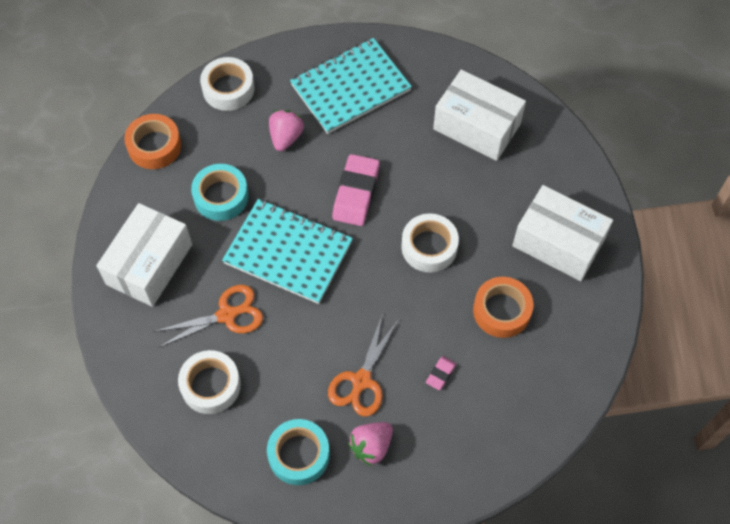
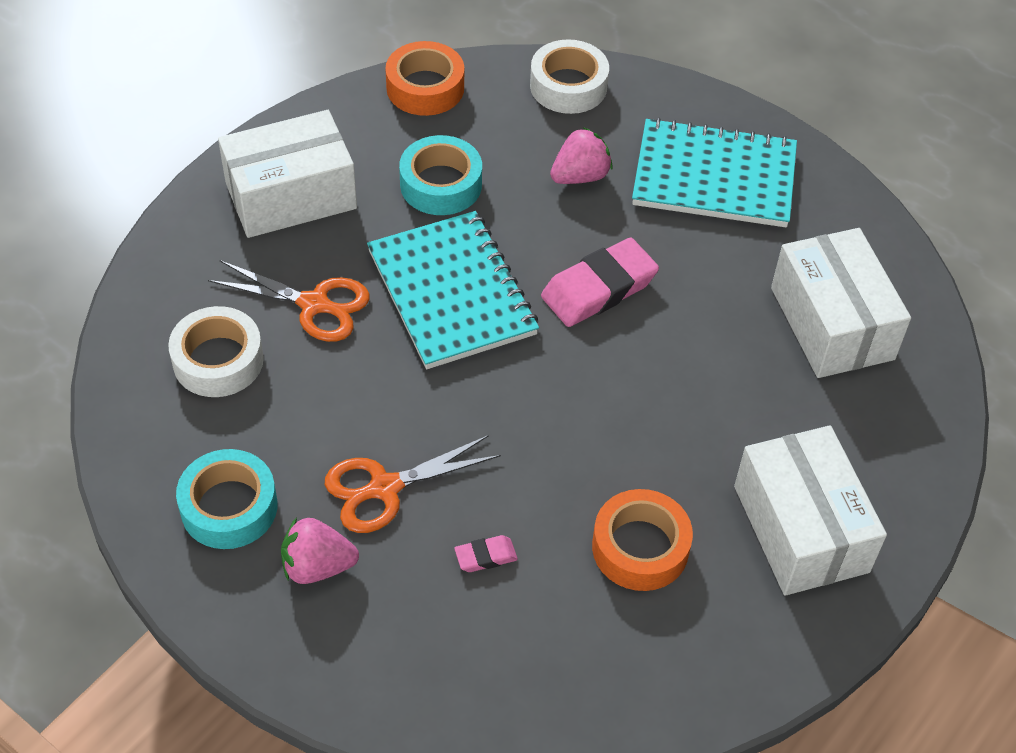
camera: 40 degrees right, 10 degrees down
white tape [401,213,459,272] -> none

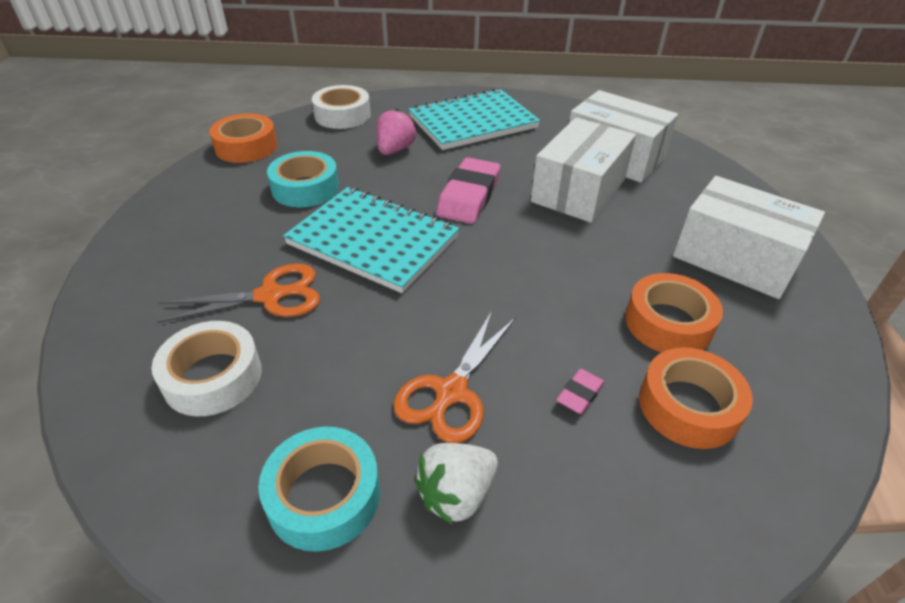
camera: 35 degrees left, 10 degrees down
white box [218,110,357,238] -> white box moved to [531,117,636,223]
pink strawberry [281,518,359,584] -> white strawberry [414,443,498,525]
none -> orange tape [639,348,753,449]

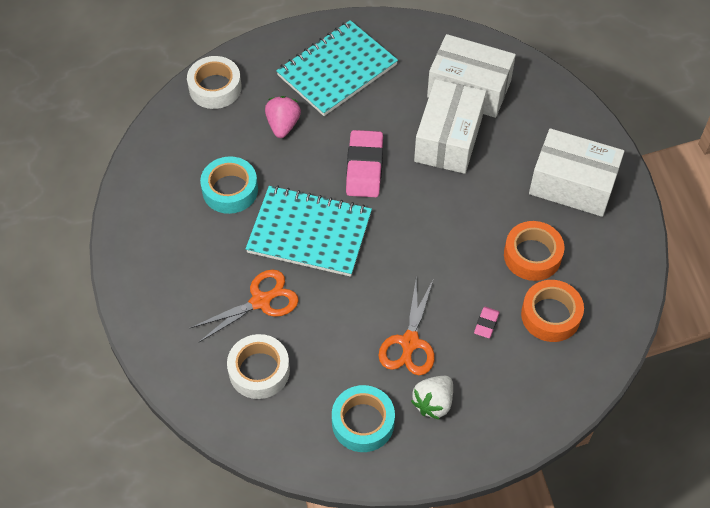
camera: 15 degrees left, 15 degrees up
orange tape [209,113,277,163] -> none

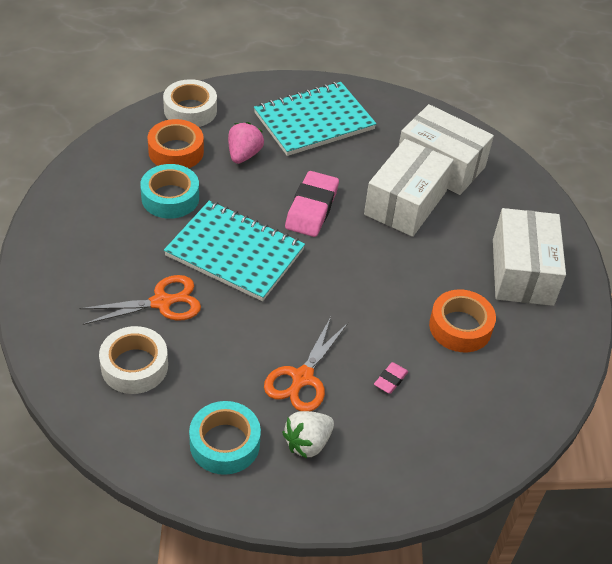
camera: 10 degrees right, 10 degrees down
orange tape [521,280,584,342] -> orange tape moved to [147,119,204,168]
white box [529,128,624,217] -> white box turned 60 degrees clockwise [493,208,566,306]

